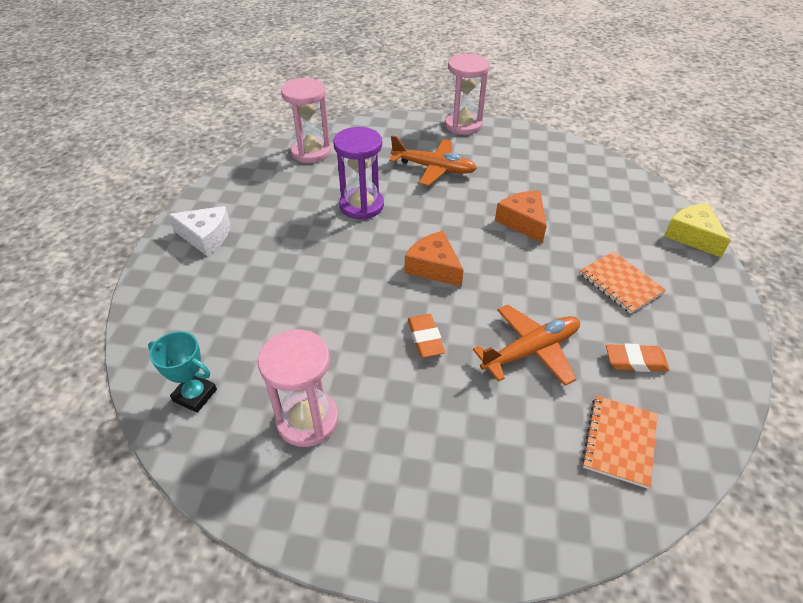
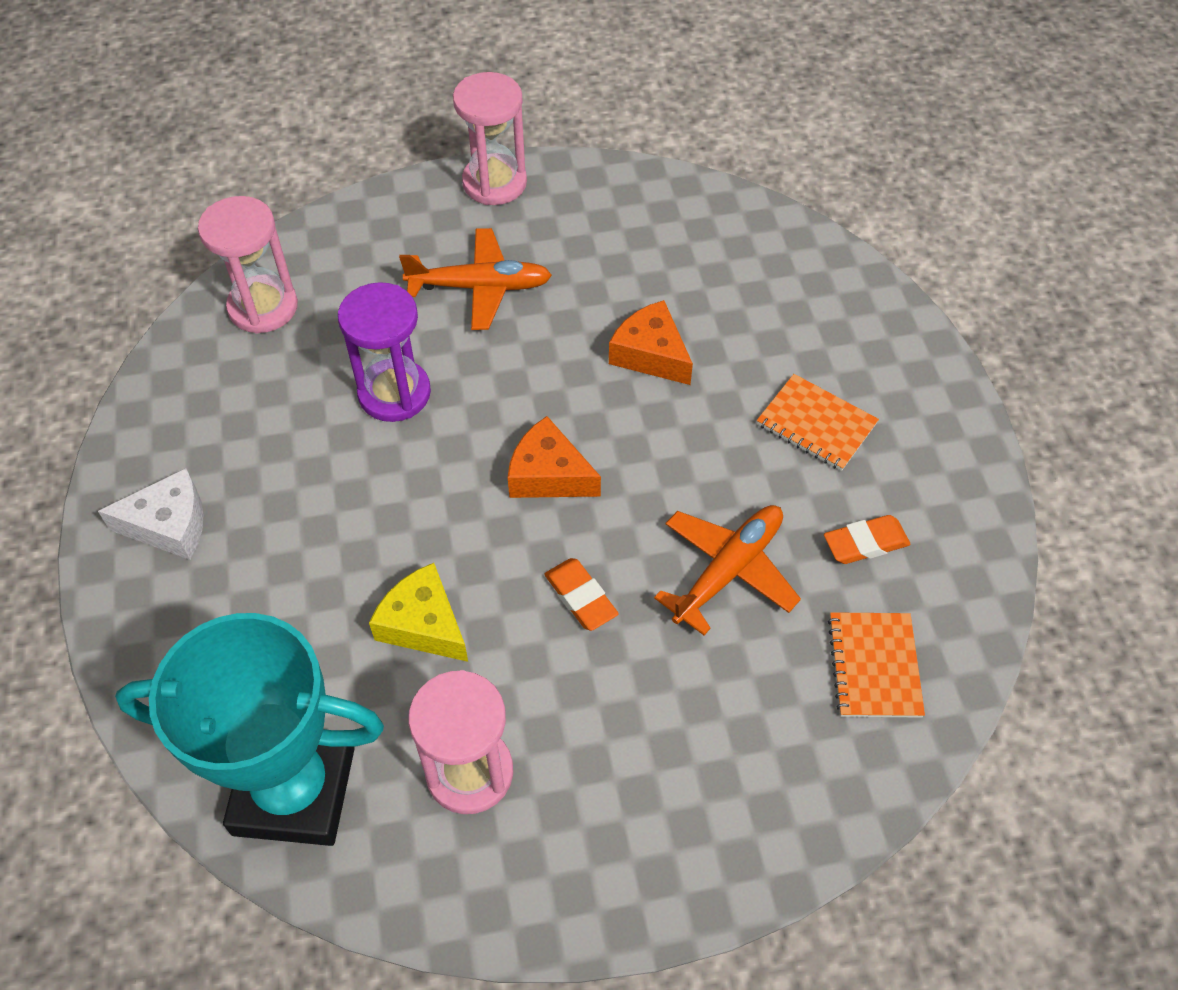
camera: 20 degrees left, 10 degrees up
turquoise trophy [148,331,217,413] -> turquoise trophy [115,613,384,846], size x2.26
yellow cheese [664,203,731,257] -> yellow cheese moved to [369,563,468,662]

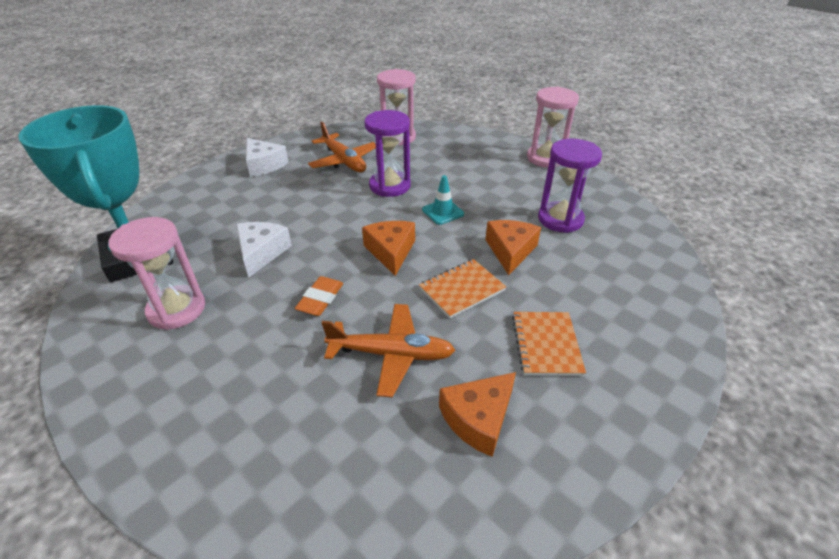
camera: 55 degrees right, 15 degrees down
yellow cheese [369,563,468,662] -> white cheese [236,222,292,277]
orange plane [399,228,552,330] -> orange plane moved to [308,122,376,172]
orange eraser [824,515,910,564] -> orange cheese [439,372,516,457]
orange notebook [828,612,925,718] -> orange notebook moved to [419,259,506,318]
none -> turquoise traffic cone [422,175,464,225]
none -> purple hourglass [538,139,602,233]

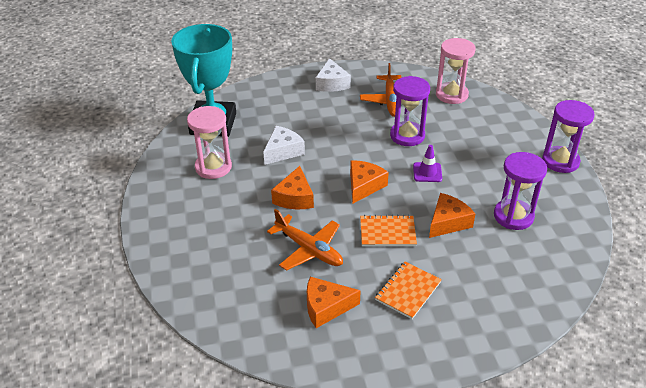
camera: 35 degrees right, 0 degrees up
orange eraser [295,276,343,316] -> orange cheese [271,166,314,209]
turquoise traffic cone [422,175,464,225] -> purple traffic cone [413,145,442,182]
pink hourglass [527,87,579,168] -> purple hourglass [542,100,595,173]

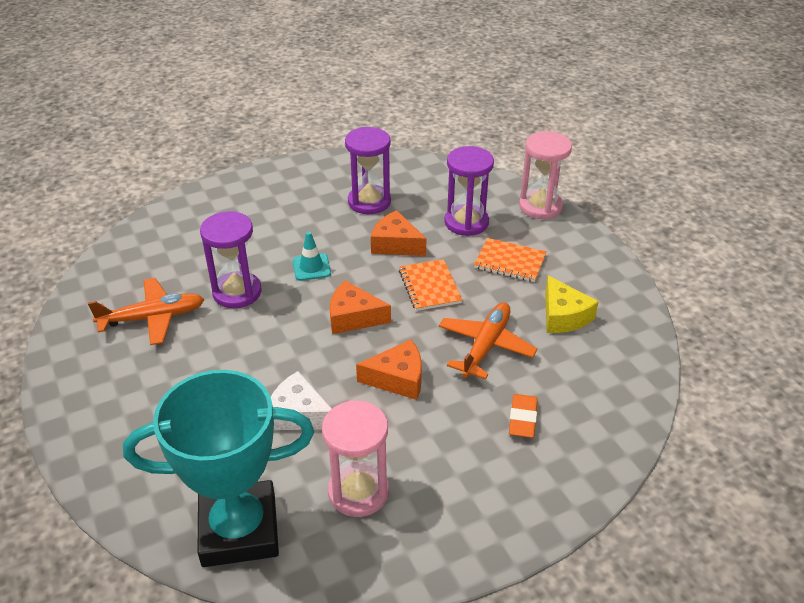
camera: 105 degrees left, 0 degrees up
orange cheese [307,277,361,328] -> yellow cheese [545,276,599,333]
white cheese [316,58,351,92] -> none
purple traffic cone [413,145,442,182] -> turquoise traffic cone [292,232,331,281]
pink hourglass [436,38,476,104] -> pink hourglass moved to [519,131,572,219]
purple hourglass [542,100,595,173] -> purple hourglass moved to [445,146,494,236]
none -> orange eraser [509,394,538,438]

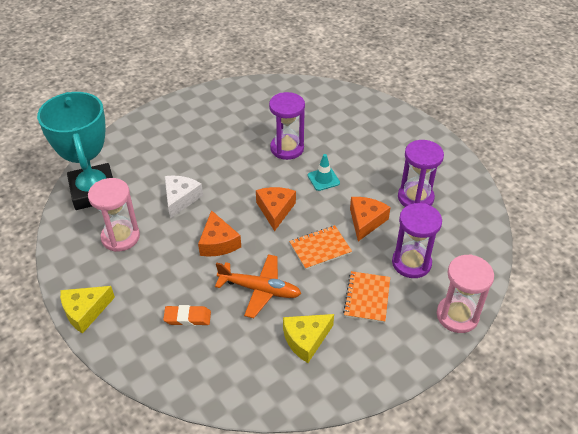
camera: 80 degrees right, 5 degrees up
orange plane [88,278,204,345] -> none
none -> yellow cheese [60,286,115,334]

